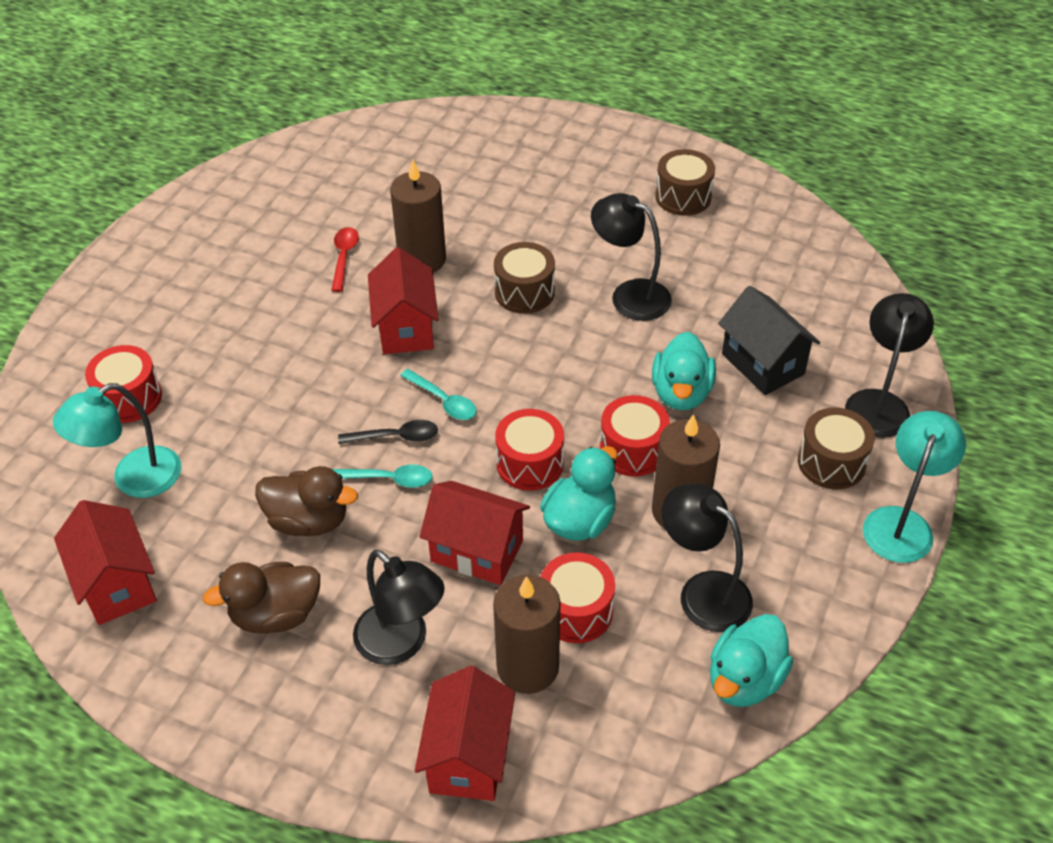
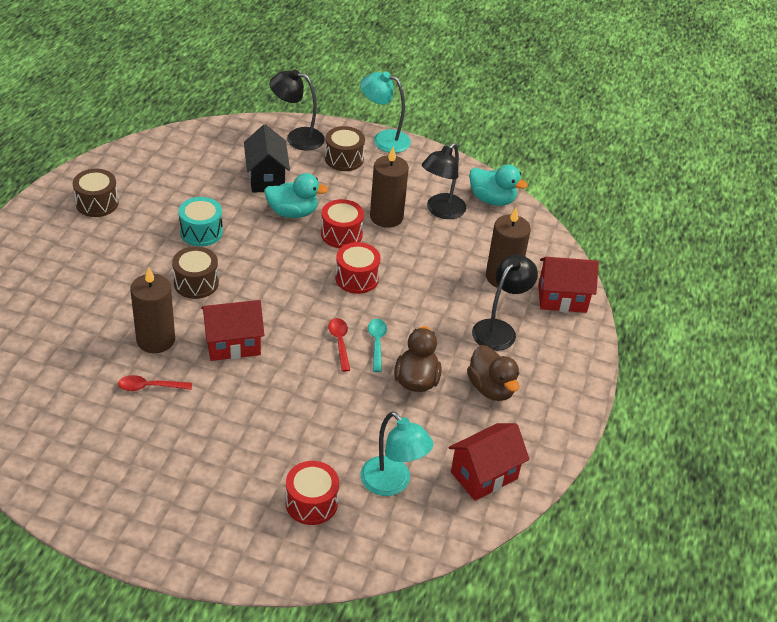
camera: 100 degrees left, 5 degrees down
black spoon [338,420,438,444] -> red spoon [328,318,350,372]
turquoise spoon [400,369,476,420] -> none
red house [419,481,530,585] -> none
turquoise duck [540,446,618,541] -> none
red drum [540,552,615,643] -> none
black lamp [591,193,672,321] -> turquoise drum [179,197,223,246]
black house [718,286,820,395] -> black house turned 60 degrees counterclockwise [244,124,290,193]

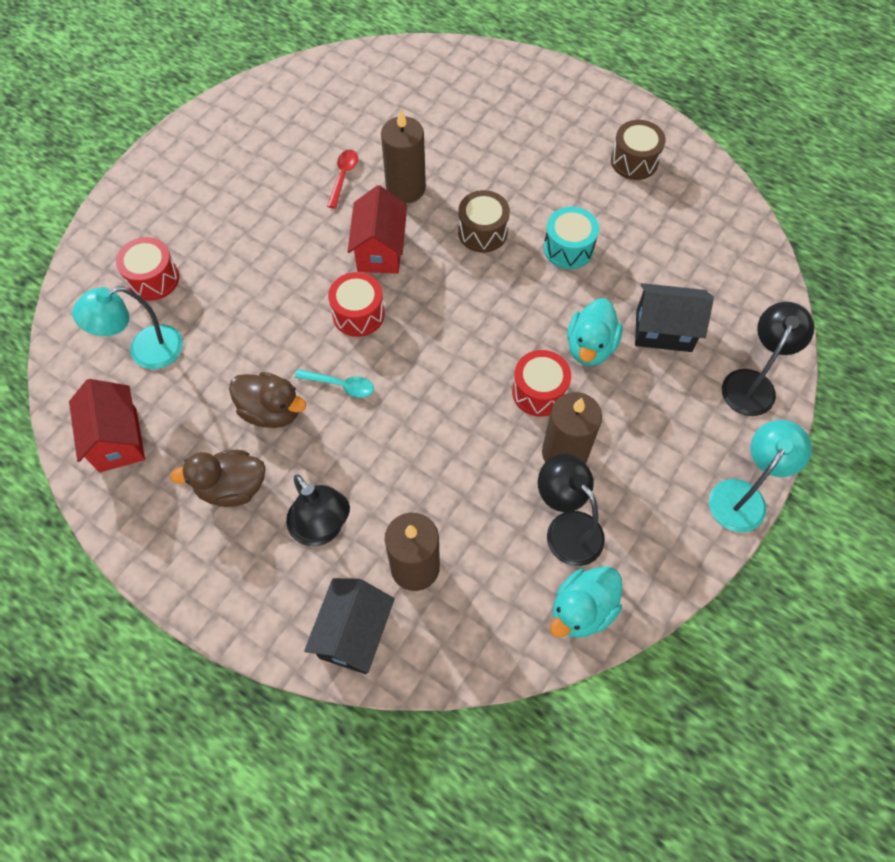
camera: 110 degrees right, 20 degrees up
brown drum [325,126,365,171] -> none
red spoon [328,318,350,372] -> none
red drum [335,242,381,294] -> red drum moved to [328,272,385,337]
red house [538,257,599,313] -> black house [304,578,395,674]

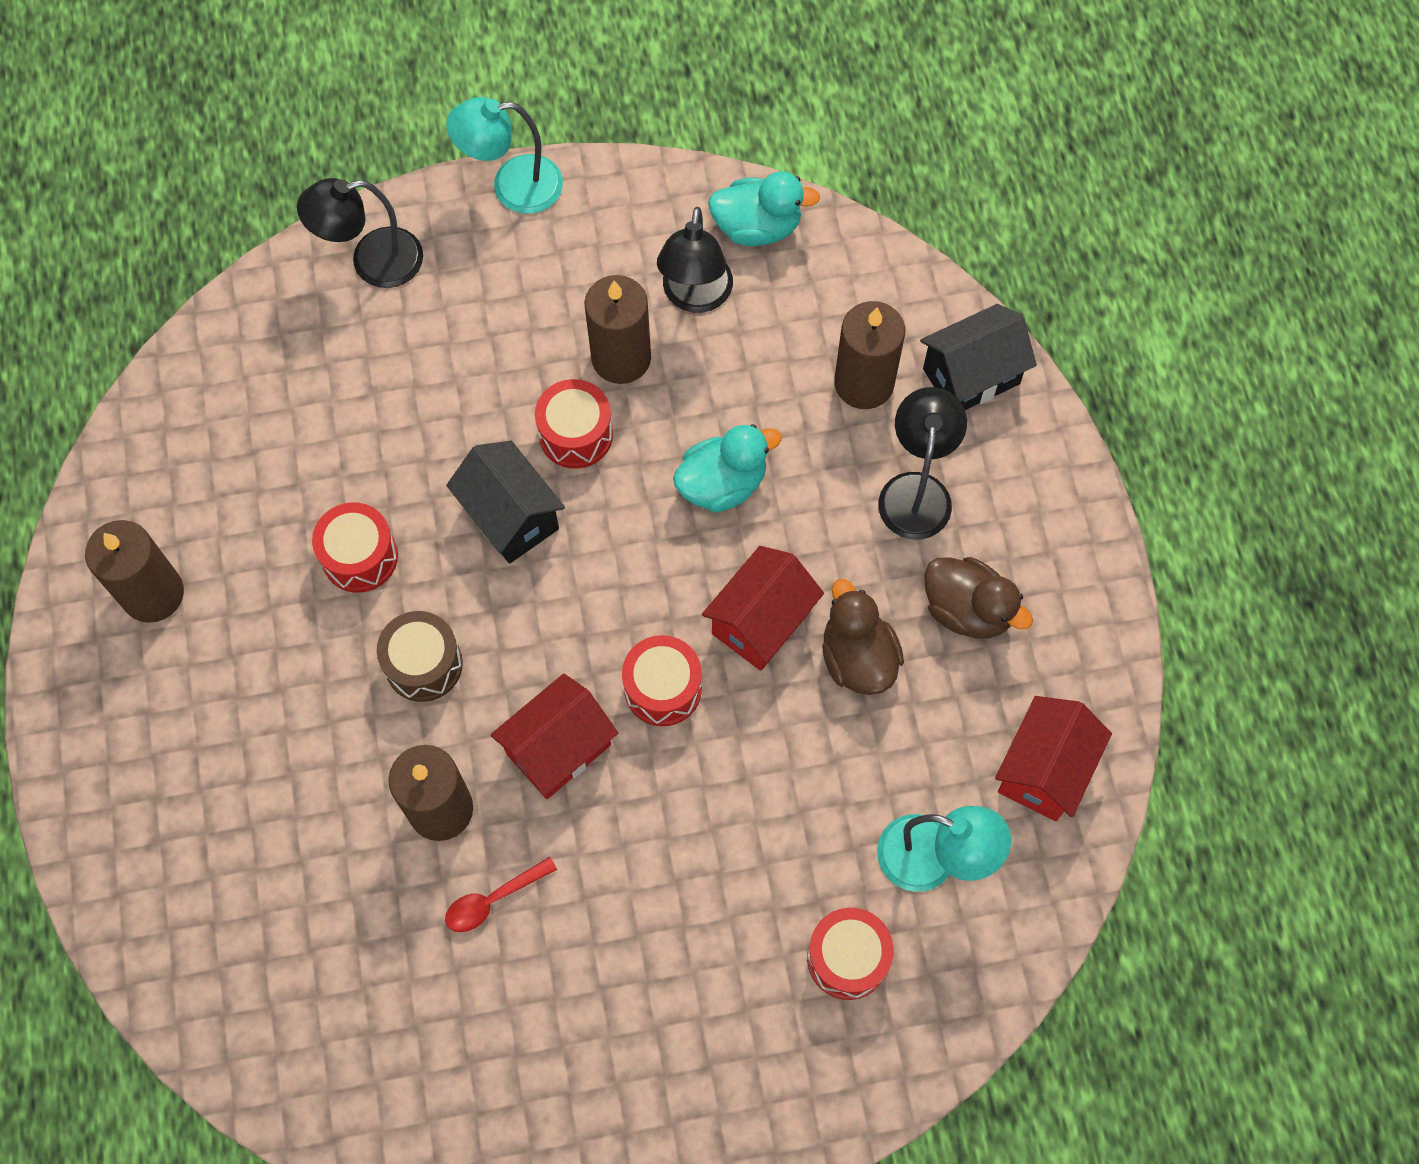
camera: 135 degrees left, 5 degrees up
turquoise spoon [295,369,374,398] -> red house [702,546,824,671]
turquoise drum [544,207,599,269] -> red drum [312,502,398,593]
turquoise duck [567,298,622,366] -> turquoise duck moved to [673,424,782,513]
brown drum [611,120,666,180] -> brown candle [85,520,184,623]
black house [635,283,714,352] -> black house moved to [446,441,565,564]

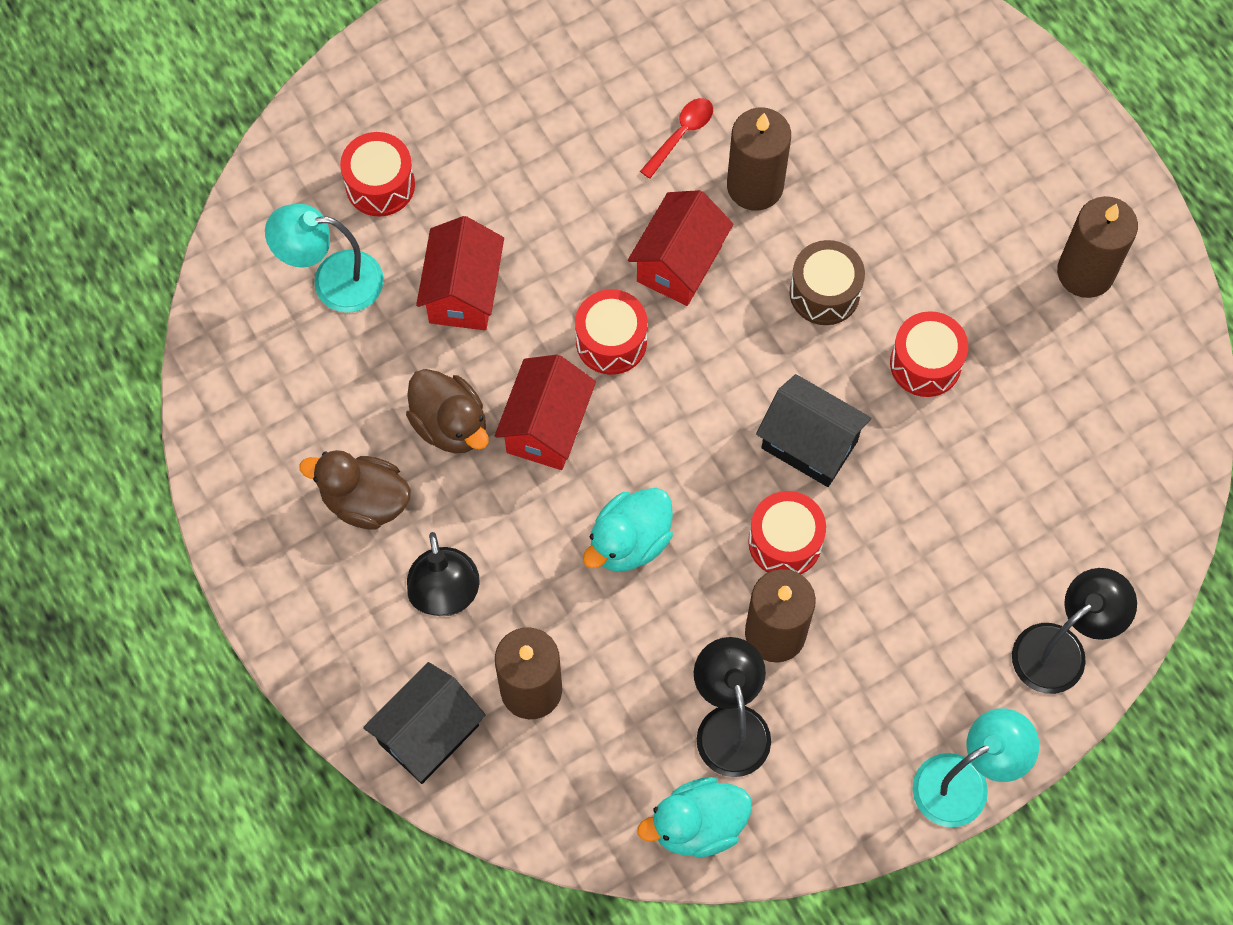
camera: 160 degrees right, 0 degrees up
red house [995,696,1112,821] -> red house moved to [416,216,504,330]

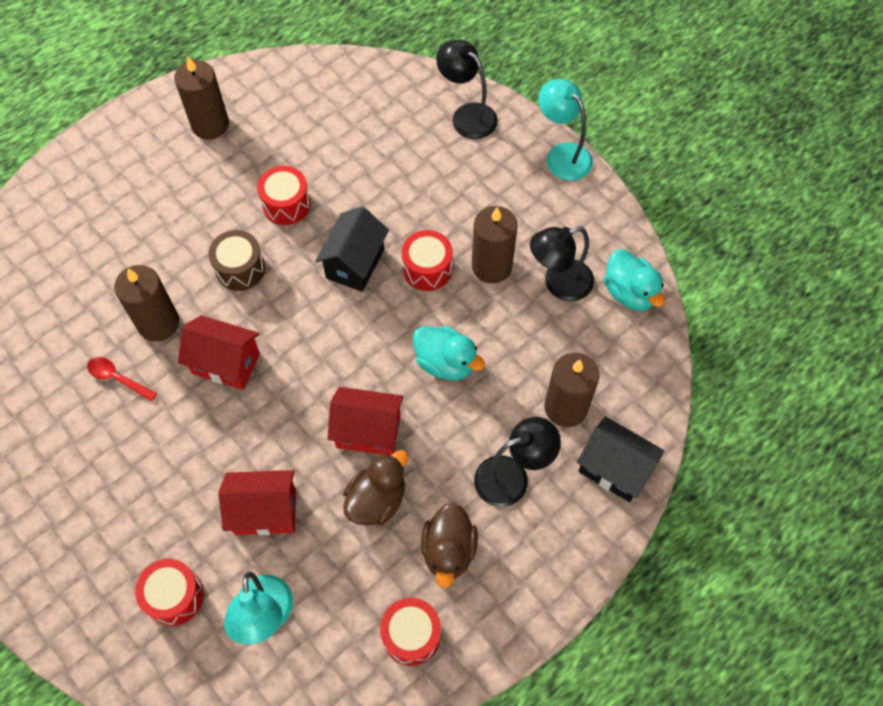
camera: 100 degrees left, 5 degrees down
red drum [575,289,648,375] -> red drum moved to [380,598,441,666]

